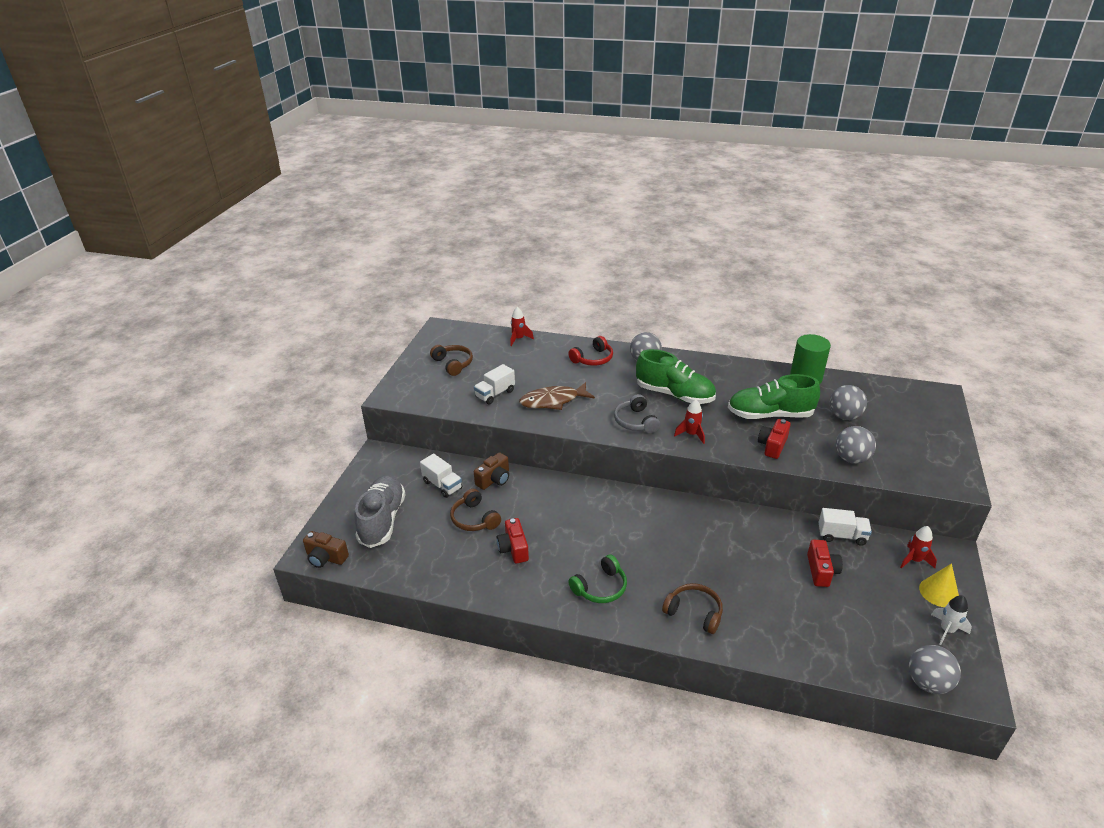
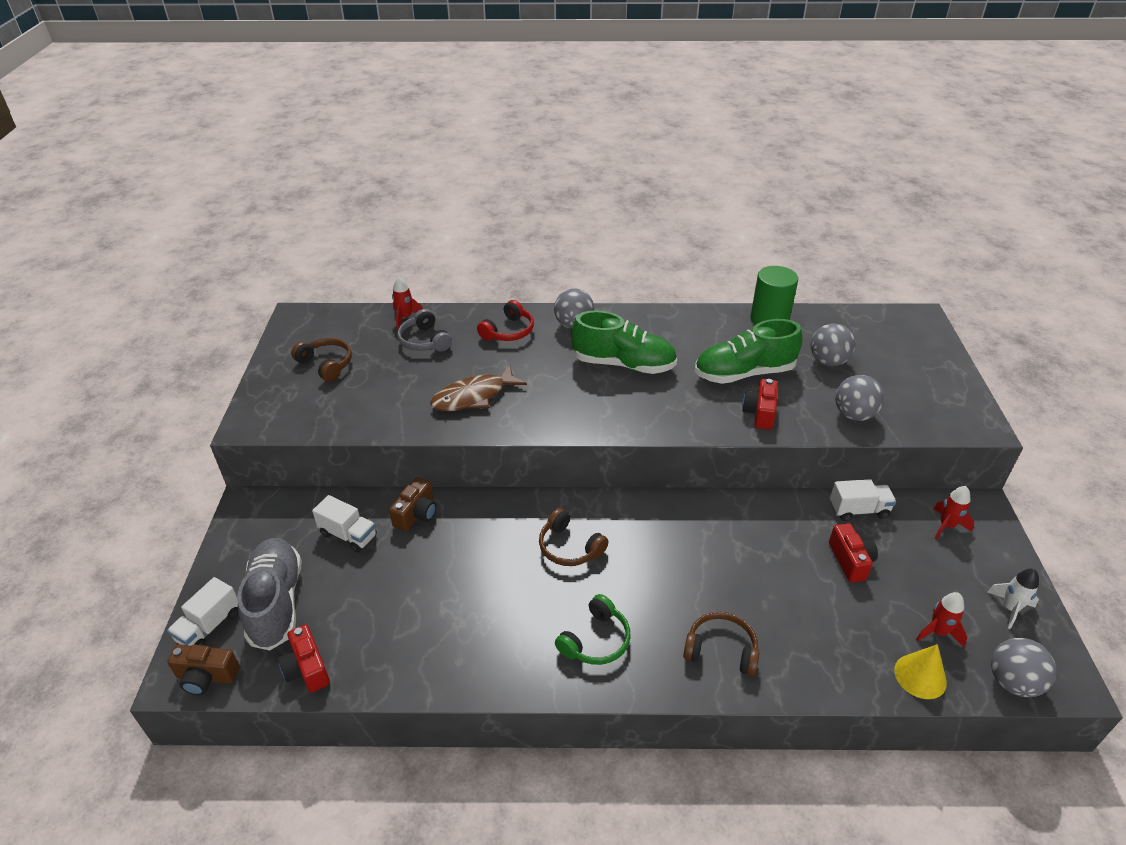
camera: 15 degrees left, 5 degrees up
brown headphones [450,489,501,531] -> brown headphones moved to [539,508,609,566]
white truck [474,364,515,404] -> white truck moved to [167,577,238,646]
red camera [497,518,529,563] -> red camera moved to [278,624,330,693]
grey headphones [614,394,660,433] -> grey headphones moved to [397,309,452,352]
red rocket [674,399,705,444] -> red rocket moved to [916,592,967,647]
yellow cone [919,563,959,607] -> yellow cone moved to [894,644,947,699]

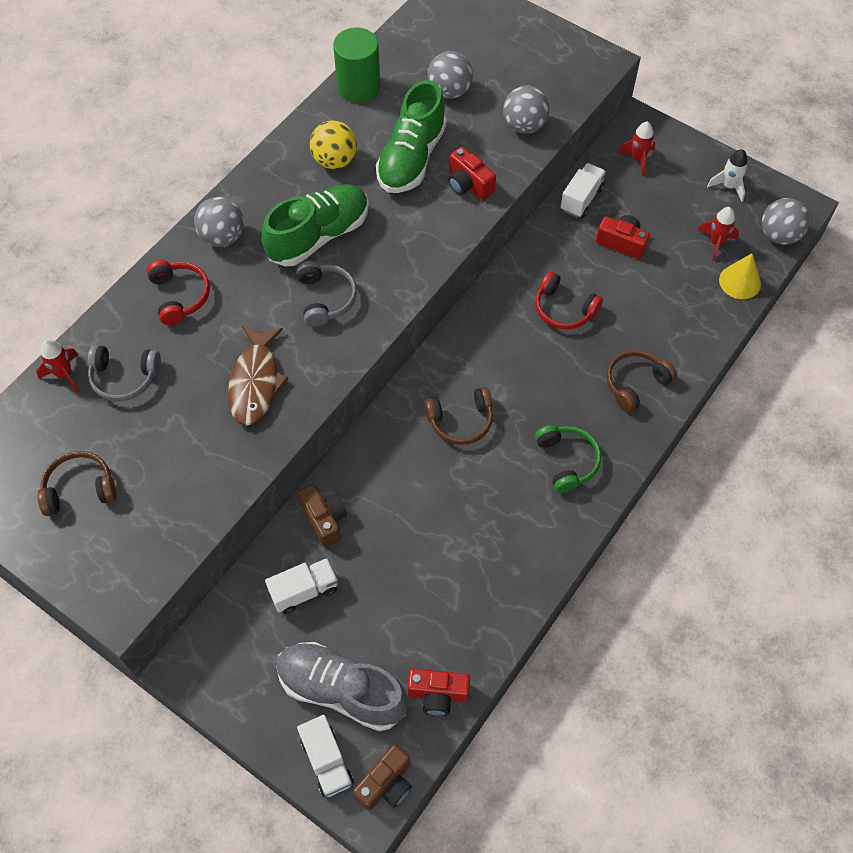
camera: 55 degrees left, 20 degrees up
none -> grey headphones [296,261,357,327]
none -> yellow ball [310,120,357,169]
none -> red headphones [535,271,603,329]

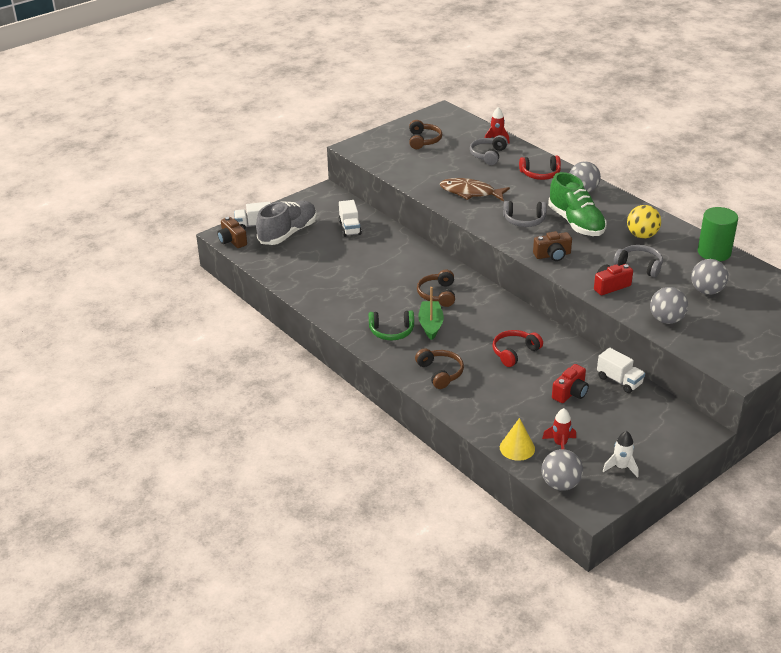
camera: 105 degrees right, 25 degrees down
brown camera [298,485,347,547] -> brown camera moved to [533,231,572,261]
green shoe [376,80,447,193] -> grey headphones [614,245,663,278]
red camera [407,668,470,716] -> none
red rocket [617,121,655,176] -> none
none -> green boat [418,287,444,340]

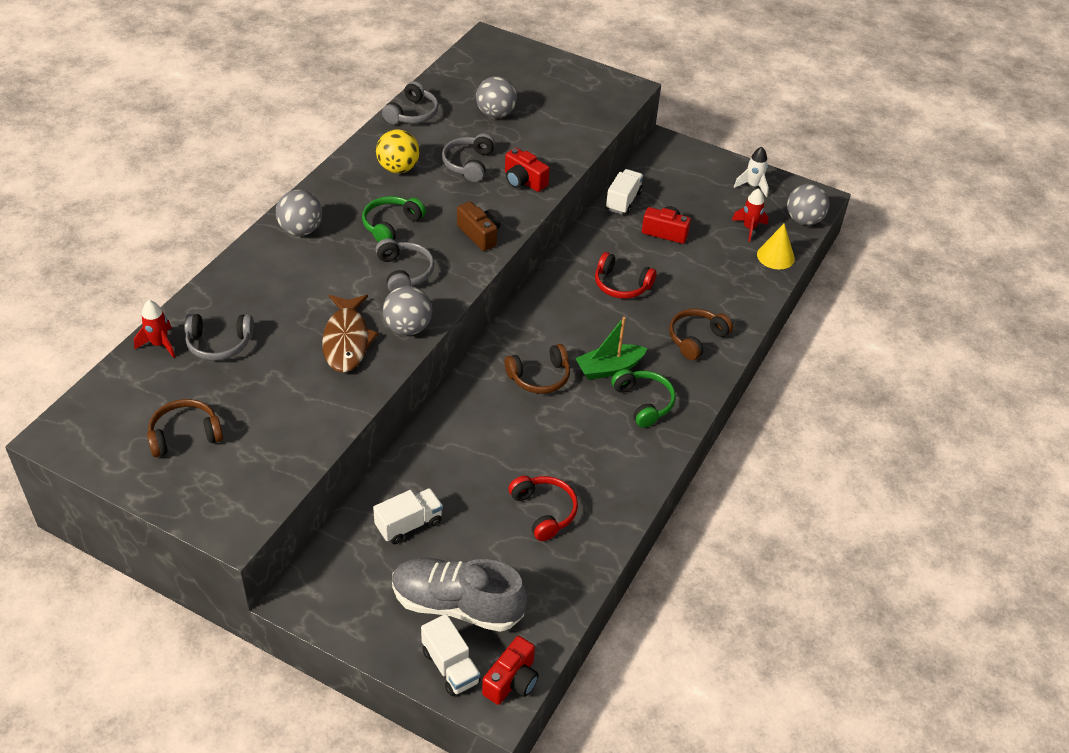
camera: 115 degrees left, 10 degrees up
brown camera [217,217,247,248] -> red camera [482,636,539,705]
red headphones [519,155,561,180] -> red headphones moved to [508,476,578,541]
green shoe [548,172,607,236] -> green headphones [362,196,426,242]
grey ball [650,287,688,324] -> grey ball moved to [383,286,432,335]
green cylinder [698,207,738,261] -> grey headphones [382,81,439,124]

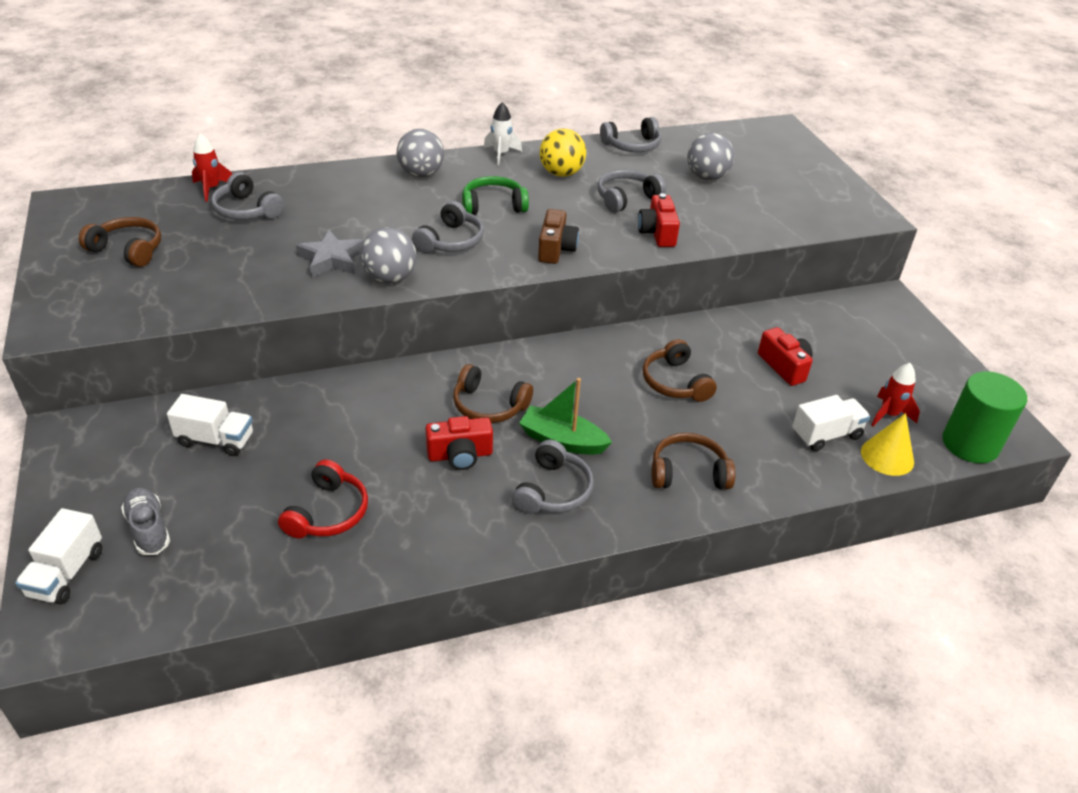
camera: 45 degrees right, 5 degrees down
brown fish [322,295,379,373] -> grey star [296,230,364,277]
grey shoe [392,558,527,632] -> grey shoe [121,488,170,555], size x0.53
red camera [482,636,539,705] -> red camera moved to [426,416,493,470]
red headphones [595,252,656,299] -> brown headphones [643,339,717,402]
white truck [606,169,643,215] -> white truck moved to [792,395,870,451]
green headphones [611,369,676,428] -> grey headphones [512,440,594,514]
white rocket [734,147,768,197] -> white rocket moved to [484,102,522,165]
grey ball [787,184,829,225] -> green cylinder [942,371,1027,463]

